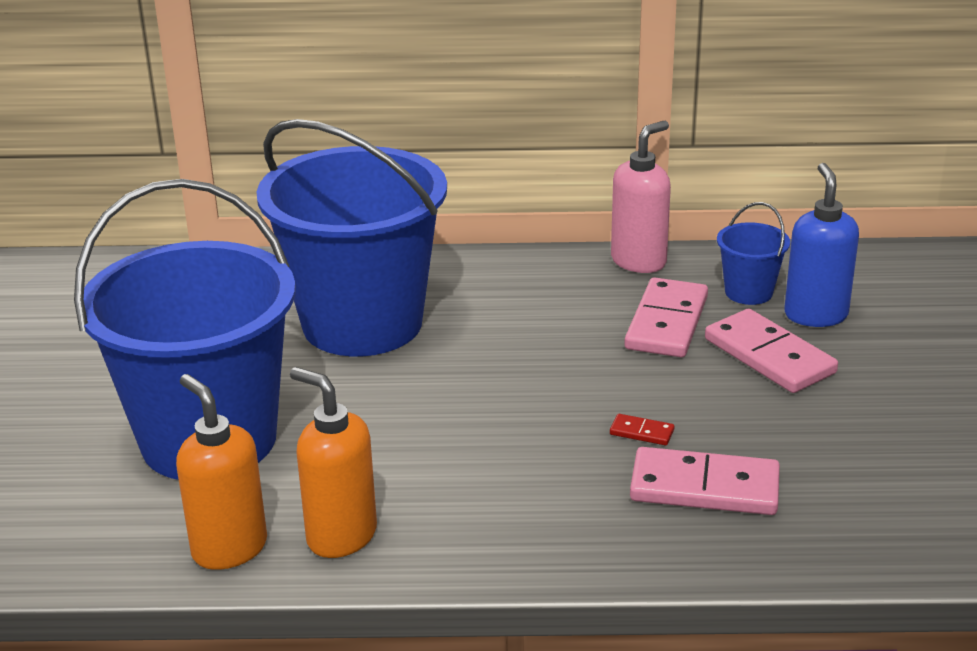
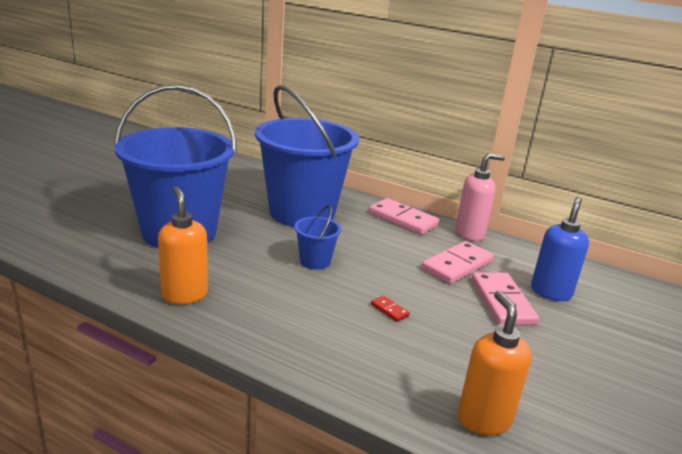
camera: 25 degrees right, 5 degrees down
orange soap dispenser [176,374,267,570] -> orange soap dispenser moved to [458,290,532,435]
pink domino [630,447,780,515] -> pink domino moved to [369,198,439,235]
blue bucket [717,202,790,305] -> blue bucket moved to [294,205,341,269]

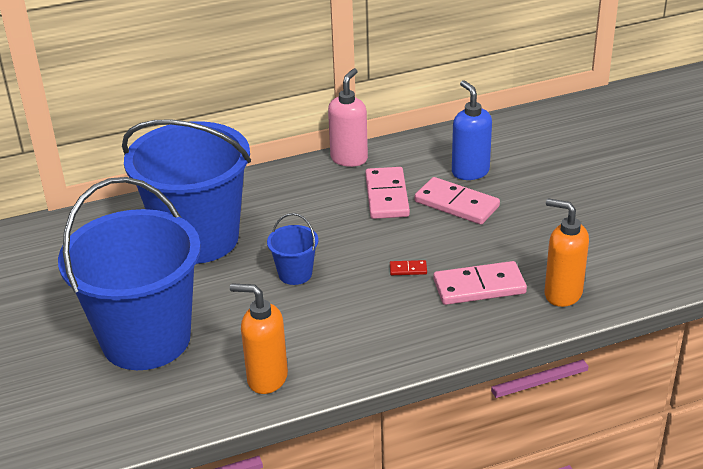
camera: 45 degrees left, 10 degrees up
pink domino [369,198,439,235] -> pink domino moved to [433,261,527,305]

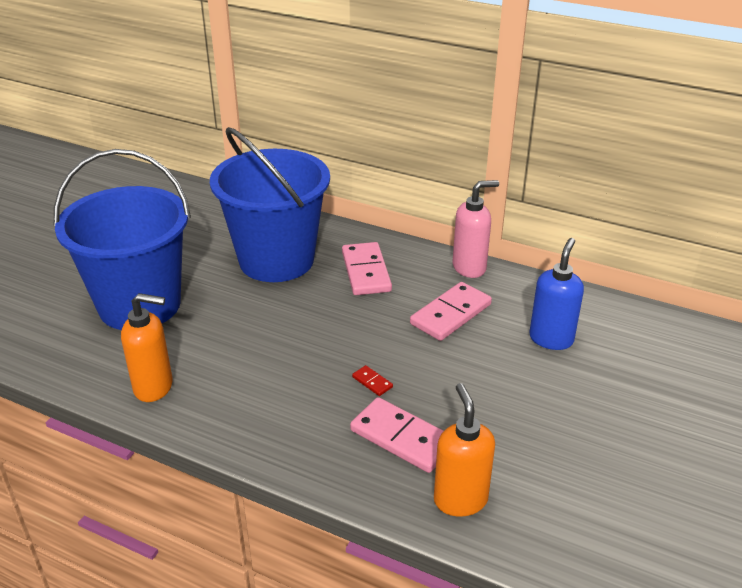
camera: 45 degrees right, 0 degrees up
orange soap dispenser [230,283,288,394] -> orange soap dispenser turned 120 degrees clockwise [121,293,173,402]
blue bucket [267,213,318,285] -> none
pink domino [414,177,500,225] -> pink domino moved to [342,242,392,295]

